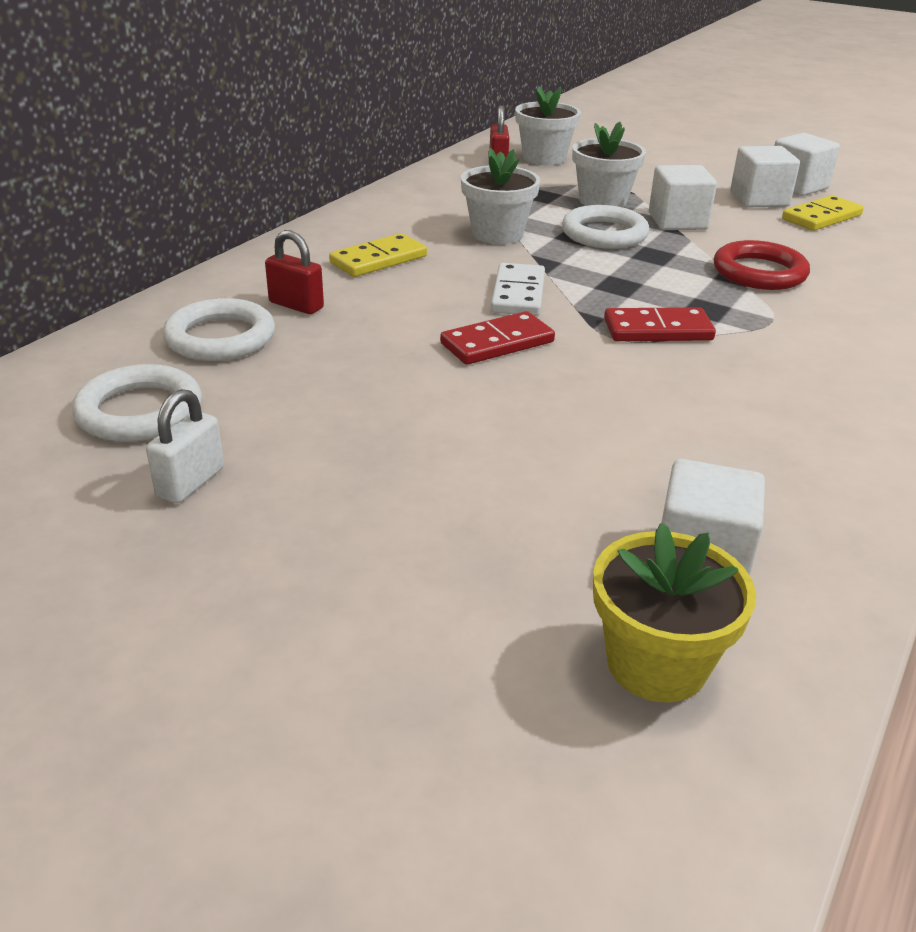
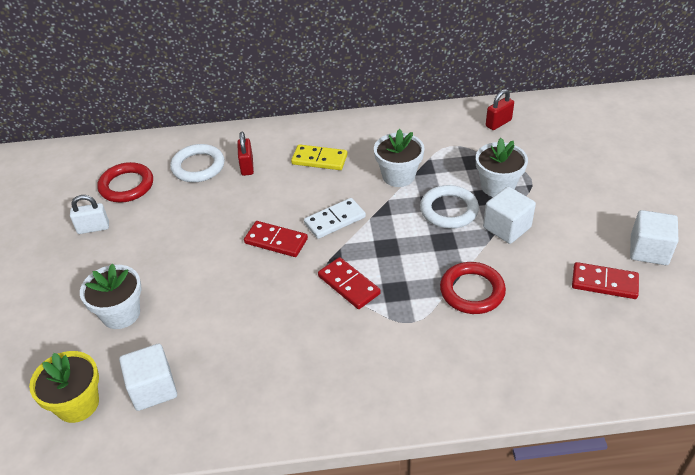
camera: 55 degrees right, 10 degrees up
white ring [72,364,202,442] -> red ring [97,162,153,203]
white flower pot [515,86,581,166] -> white flower pot moved to [80,264,141,329]
white cube [730,146,800,207] -> none
yellow domino [782,195,864,231] -> red domino [572,262,639,299]

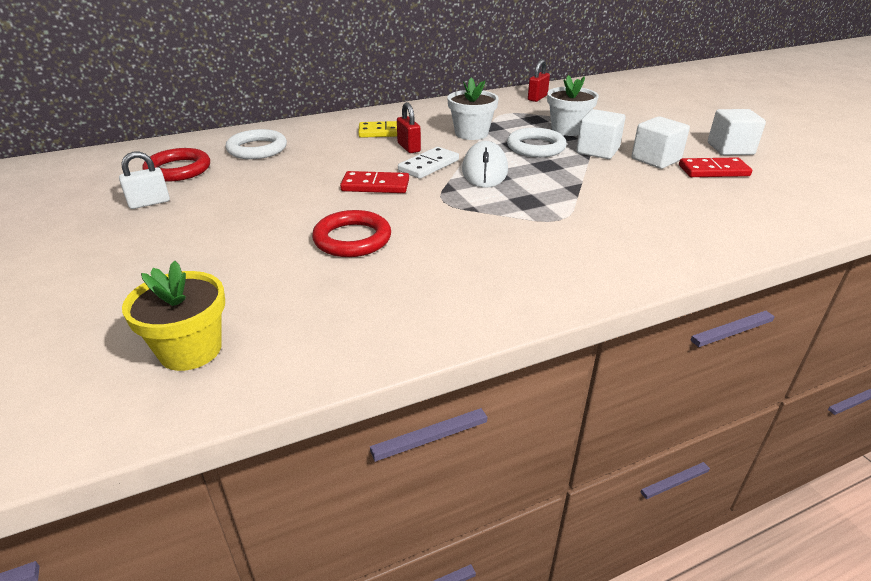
camera: 20 degrees left, 10 degrees down
white flower pot [80,264,141,329] -> none
white cube [119,343,177,411] -> white cube moved to [632,116,690,169]
red padlock [237,132,254,176] -> red padlock moved to [397,102,421,153]
red domino [318,257,381,309] -> none
red ring [440,262,506,314] -> red ring moved to [312,210,391,257]
none -> white mouse [462,141,508,188]

